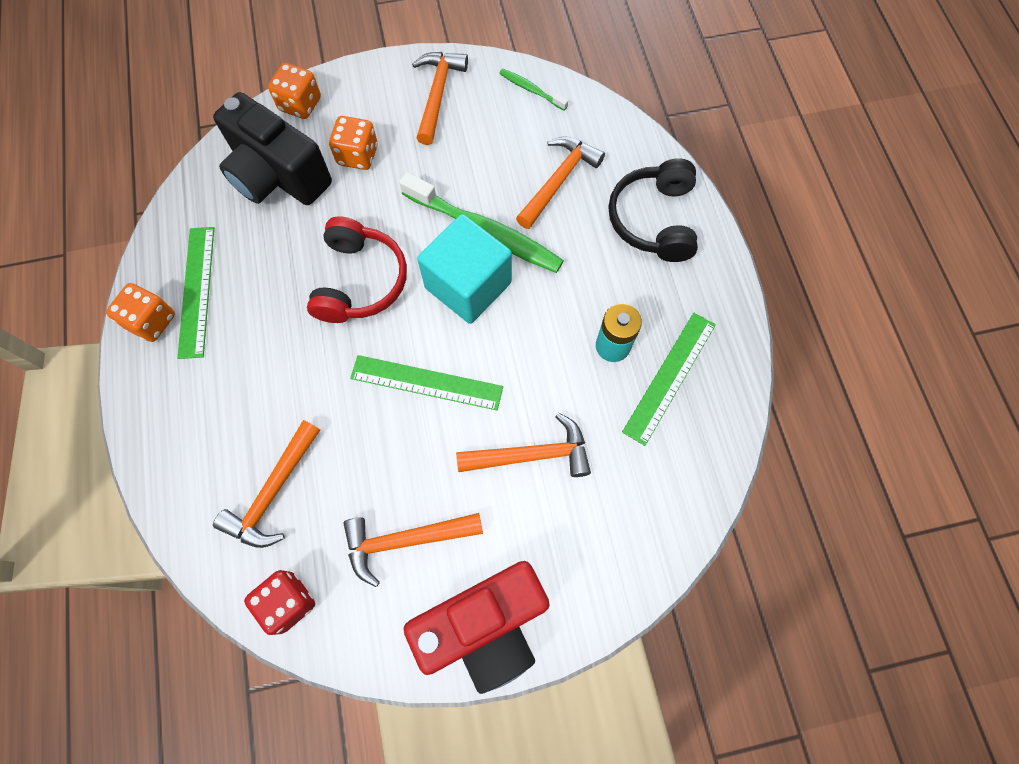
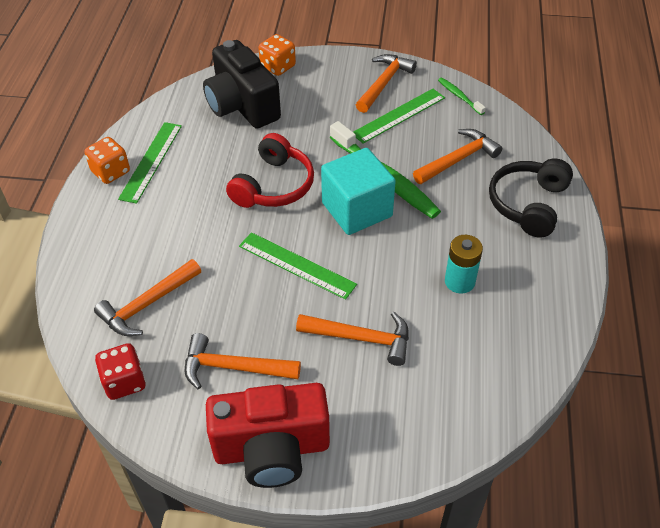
camera: 20 degrees right, 20 degrees down
orange dice [329,116,378,170] -> none
green ruler [622,313,716,446] -> green ruler moved to [353,89,445,144]

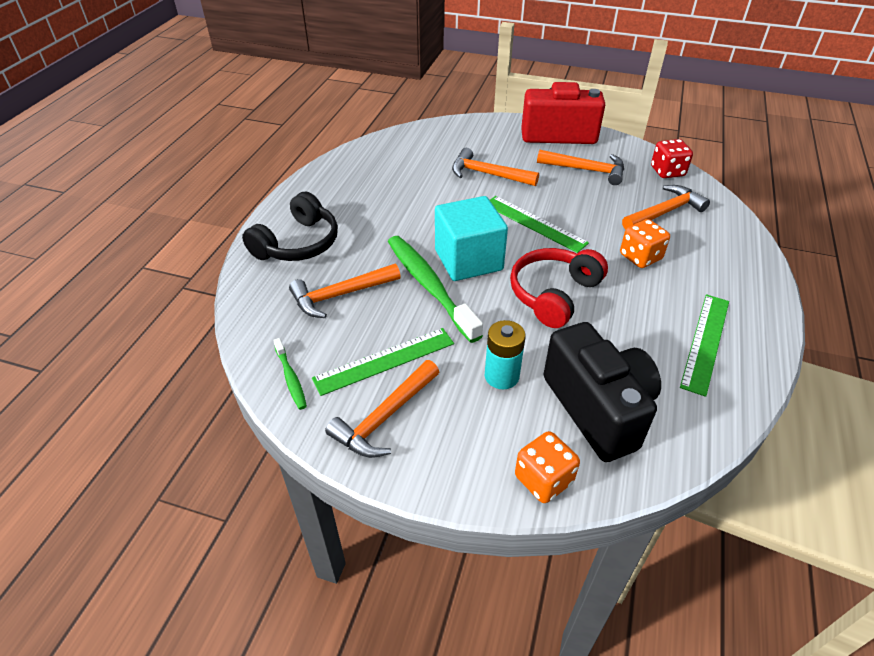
camera: 170 degrees left, 5 degrees down
orange dice [84,137,130,184] -> orange dice moved to [620,219,670,268]
turquoise battery [445,235,483,294] -> turquoise battery moved to [485,320,526,389]

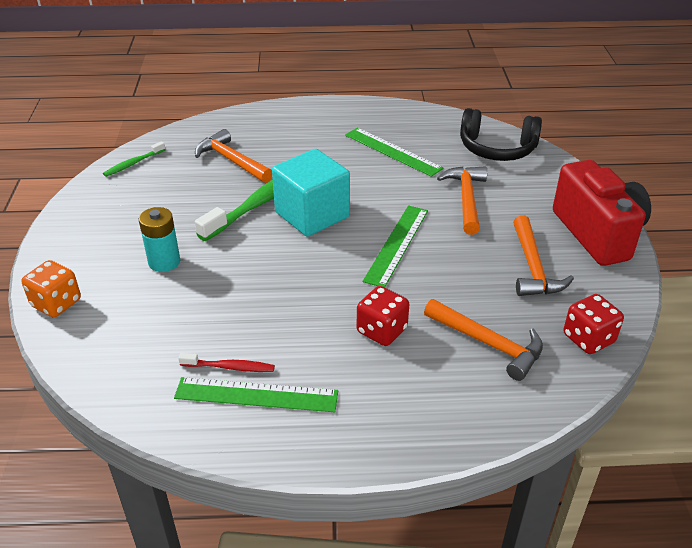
camera: 70 degrees right, 5 degrees down
black headphones [242,192,338,261] -> black headphones moved to [460,108,542,161]
green ruler [312,328,454,396] -> green ruler moved to [345,128,444,177]
orange hammer [325,360,439,458] -> none
red headphones [510,248,608,328] -> none
black camera [544,322,661,462] -> none
orange dice [620,219,670,268] -> red dice [357,286,409,346]
none -> red toothbrush [178,353,275,372]

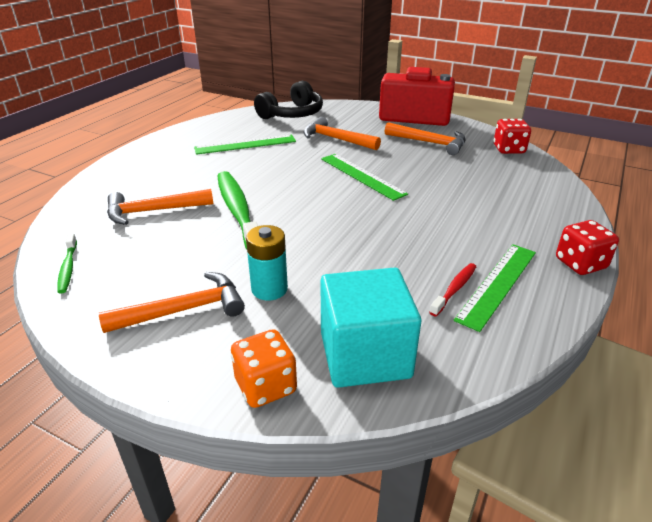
camera: 60 degrees left, 5 degrees down
turquoise cube [272,149,350,237] -> turquoise cube moved to [321,268,421,388]
red dice [357,286,409,346] -> red dice moved to [556,220,619,275]
orange hammer [424,299,543,381] -> orange hammer moved to [99,272,245,333]

